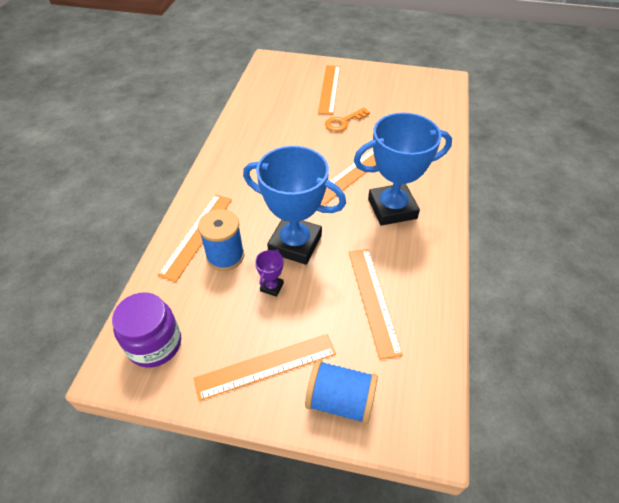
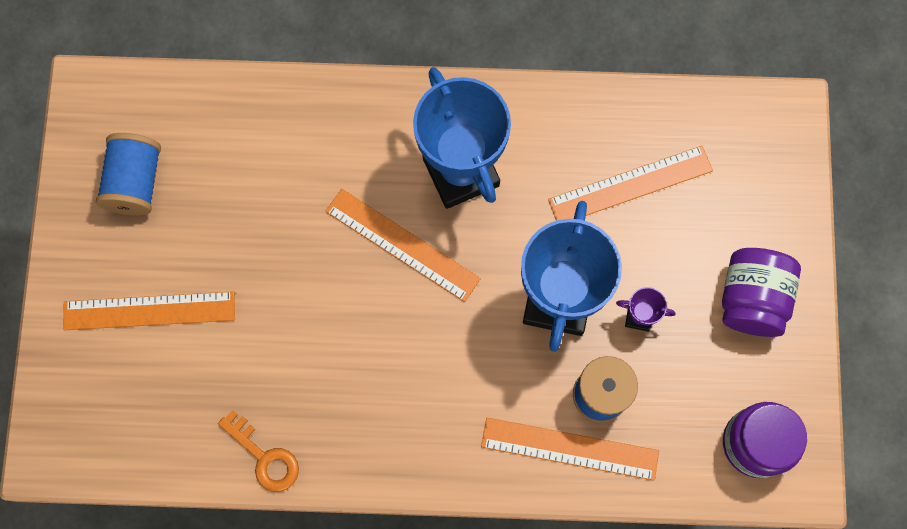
camera: 100 degrees left, 25 degrees up
orange ruler [194,334,336,401] -> purple jar [722,248,801,337]
blue spool [305,360,378,425] -> blue spool moved to [96,133,161,215]
orange key [325,107,370,132] -> orange key moved to [218,410,299,492]

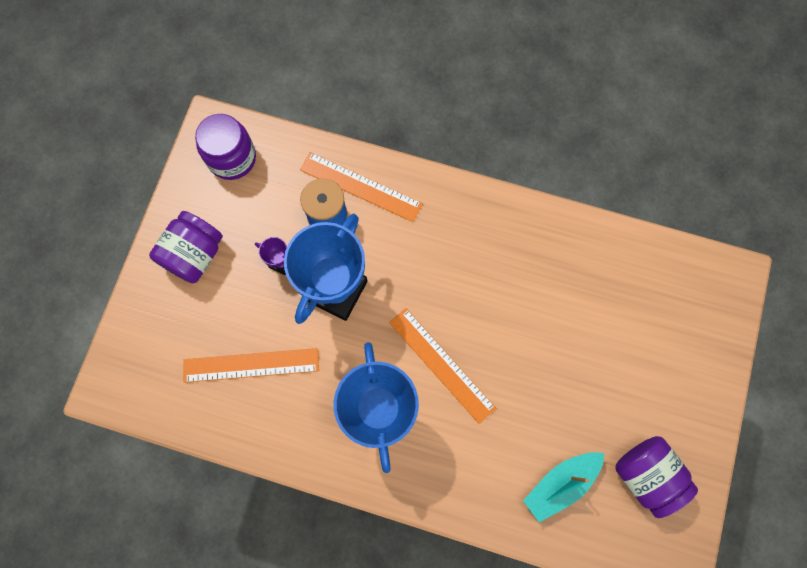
camera: 165 degrees left, 0 degrees up
orange ruler [63,291,235,330] -> none
blue spool [96,133,161,215] -> purple jar [615,436,698,518]
orange key [218,410,299,492] -> none
none -> turquoise boat [523,452,605,522]

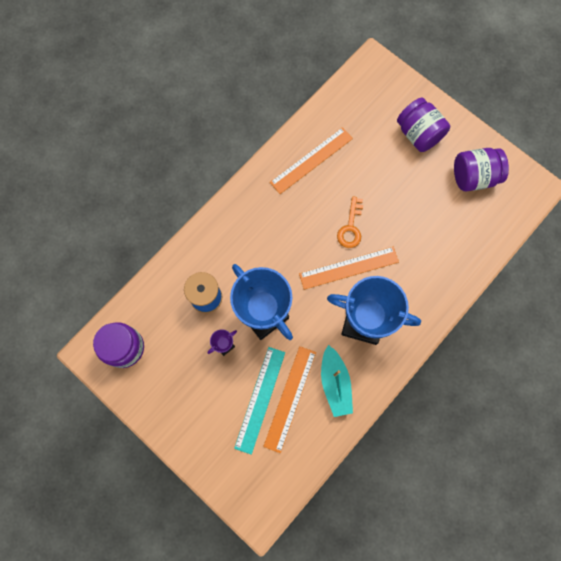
camera: 65 degrees left, 0 degrees up
purple jar [149,211,223,283] -> purple jar moved to [397,98,450,152]
orange ruler [300,152,423,222] -> orange ruler moved to [270,127,353,194]
turquoise boat [523,452,605,522] -> turquoise boat moved to [321,345,353,417]
none -> turquoise ruler [234,347,285,455]
none -> orange key [337,196,363,248]

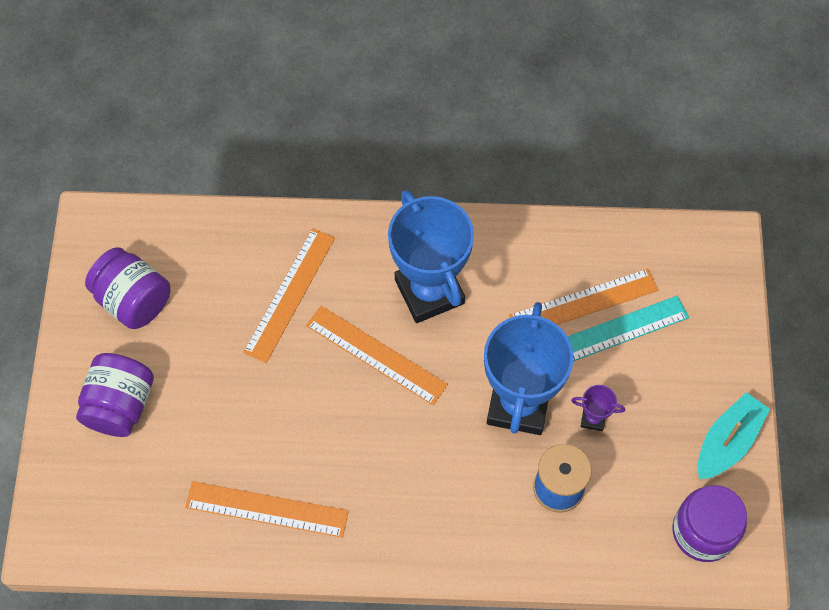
camera: 130 degrees left, 10 degrees down
turquoise boat [321,345,353,417] -> turquoise boat moved to [698,392,770,480]
orange key [337,196,363,248] -> none
none -> orange ruler [243,228,335,363]

